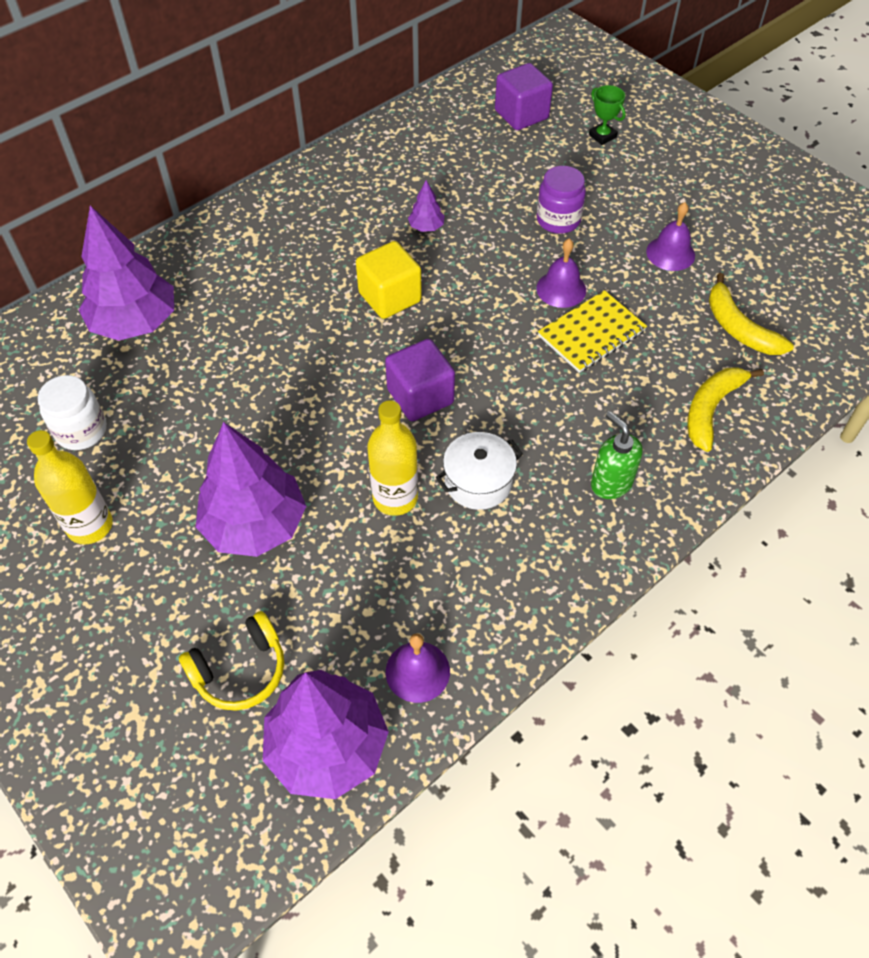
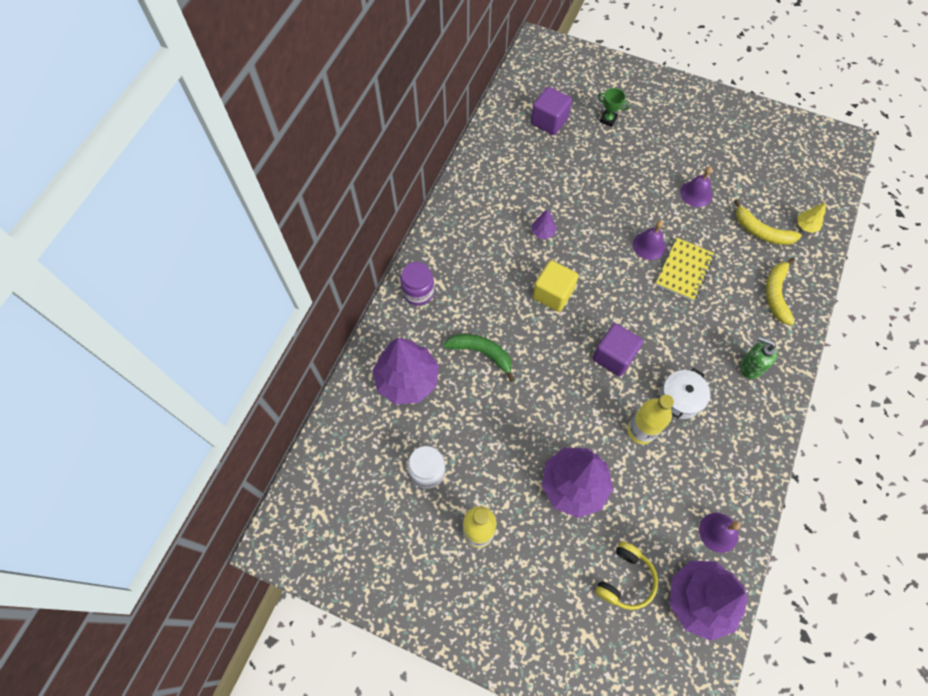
camera: 25 degrees left, 10 degrees up
purple jar [537,166,586,234] -> purple jar moved to [400,262,434,306]
none -> green banana [443,334,514,382]
none -> yellow tree [797,203,826,233]

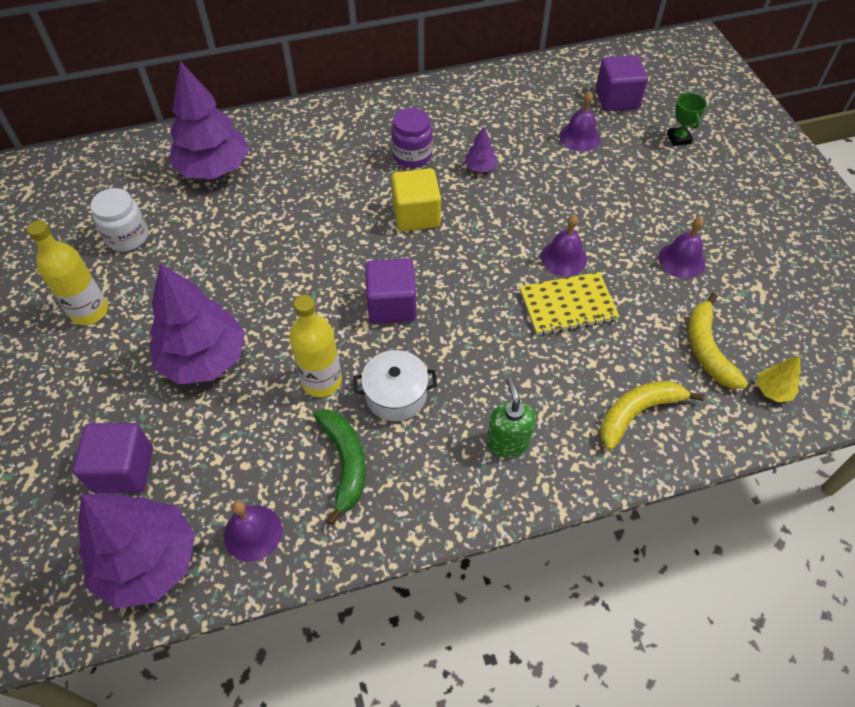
camera: 50 degrees right, 10 degrees down
purple jar [400,262,434,306] -> purple jar moved to [391,108,433,168]
green banana [443,334,514,382] -> green banana moved to [313,409,365,525]
yellow headphones [595,541,658,610] -> purple cube [73,423,153,493]
none -> purple bell [559,91,600,152]

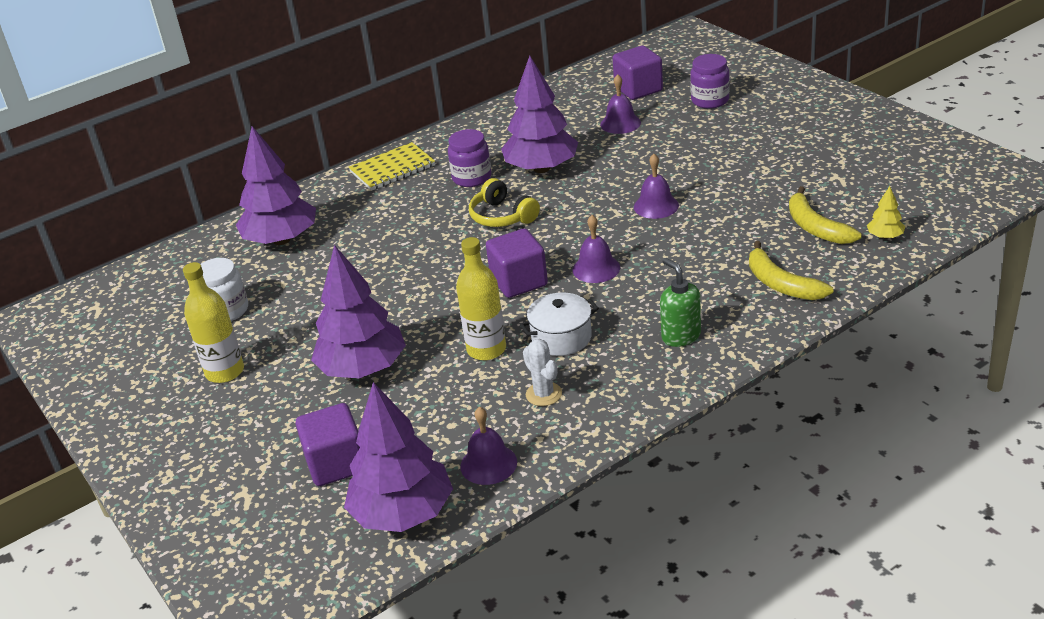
camera: 15 degrees left, 20 degrees down
green banana [313,409,365,525] -> white cactus [523,339,562,406]
yellow cube [391,168,441,231] -> yellow headphones [469,178,540,227]
purple tree [465,126,498,173] -> purple tree [501,56,578,173], size x2.35
yellow notebook [520,272,620,336] -> yellow notebook moved to [348,142,435,191]
yellow banana [600,381,704,450] -> yellow banana turned 75 degrees counterclockwise [749,241,833,300]
purple bell [658,217,705,279] -> purple bell moved to [572,215,620,283]
green trophy [667,93,707,146] -> purple jar [690,54,730,109]

